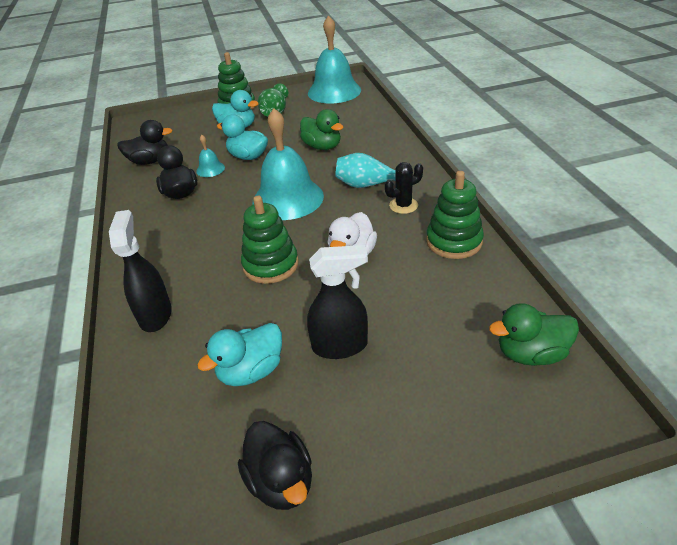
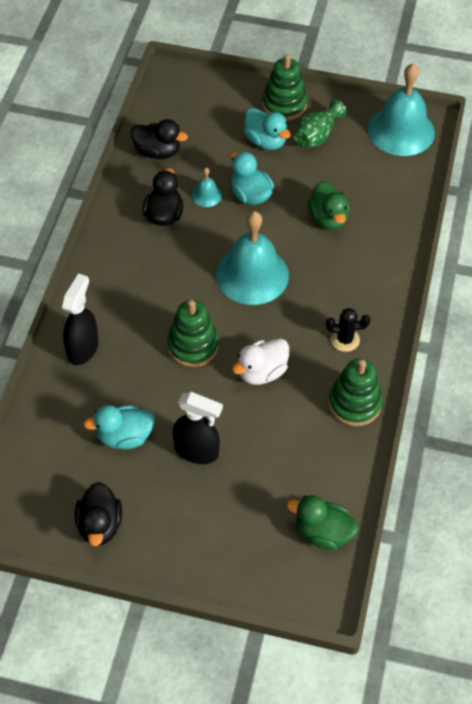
camera: 25 degrees right, 15 degrees up
turquoise vase [335,153,396,188] -> none

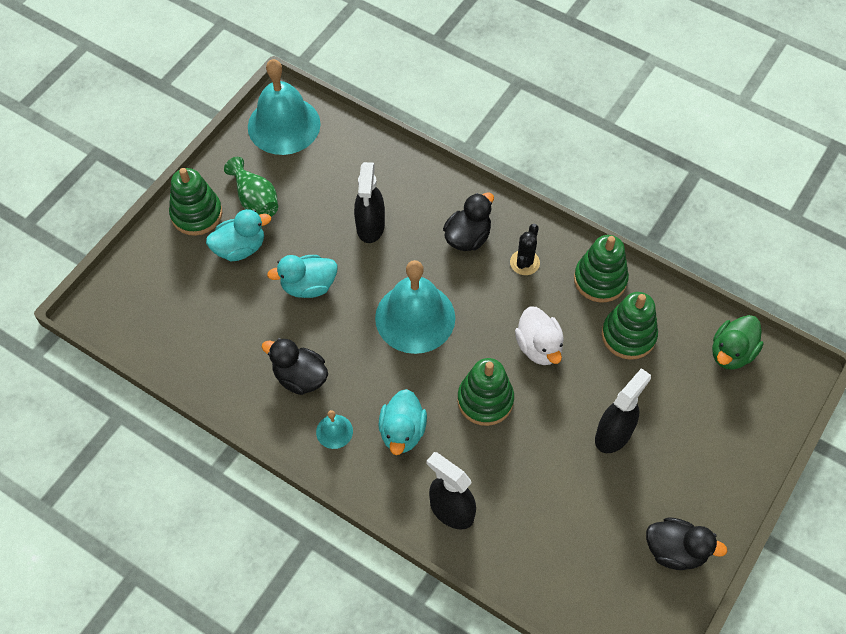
camera: 70 degrees left, 5 degrees up
turquoise duck [83,405,155,449] -> turquoise duck moved to [378,389,427,455]
black duck [131,119,188,159] -> black duck moved to [443,192,494,251]
turquoise bell [191,168,222,207] -> turquoise bell moved to [316,410,353,449]
green duck [308,181,349,230] -> black spray bottle [354,162,385,243]
none -> green stacking toy [602,292,658,360]

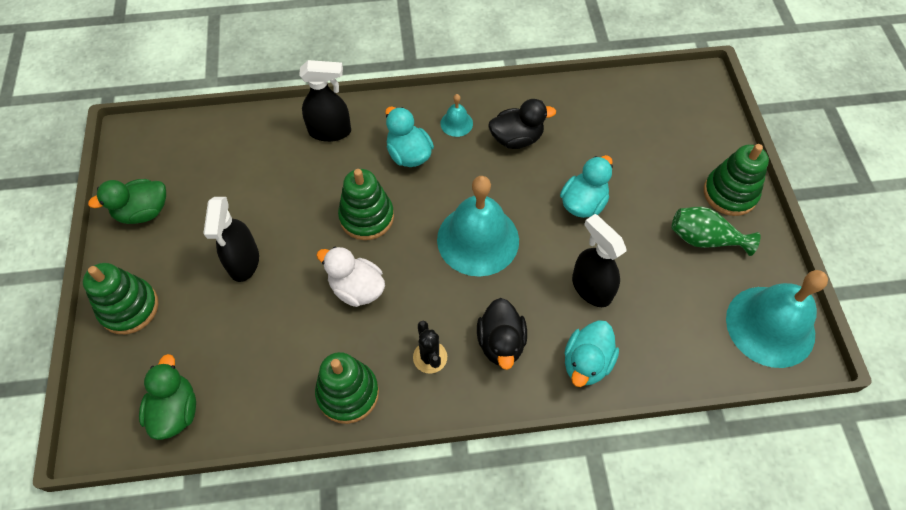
camera: 140 degrees right, 0 degrees up
turquoise duck [206,209,271,262] -> turquoise duck moved to [564,320,619,387]
green stacking toy [602,292,658,360] -> green stacking toy moved to [83,263,158,334]
black duck [646,518,728,570] -> green duck [88,179,166,224]

